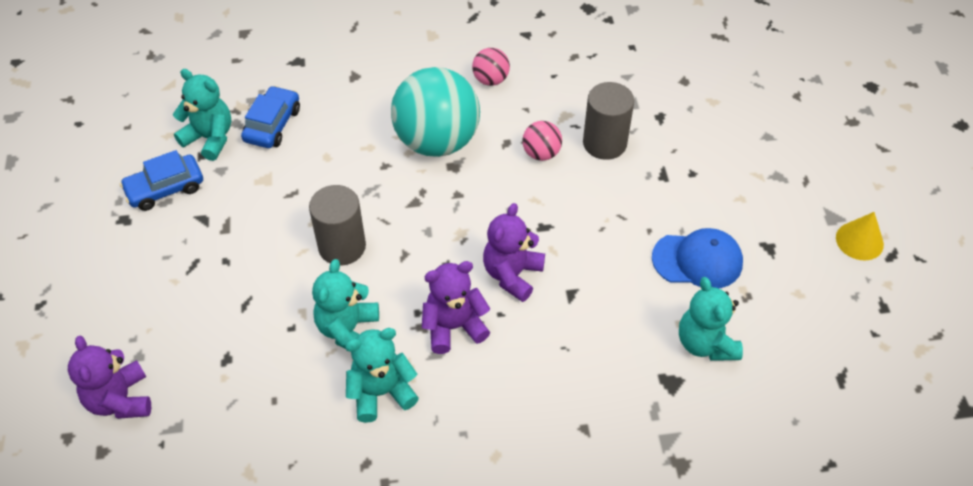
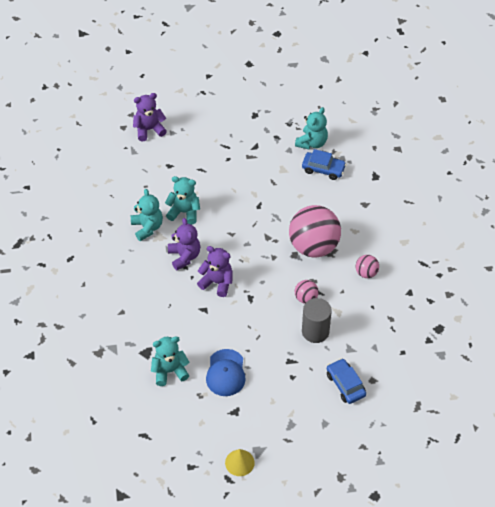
camera: 90 degrees right, 0 degrees up
blue car [120,150,203,211] -> blue car moved to [327,358,366,404]
grey cylinder [309,185,366,266] -> none
turquoise ball [391,67,480,157] -> pink ball [289,205,341,258]

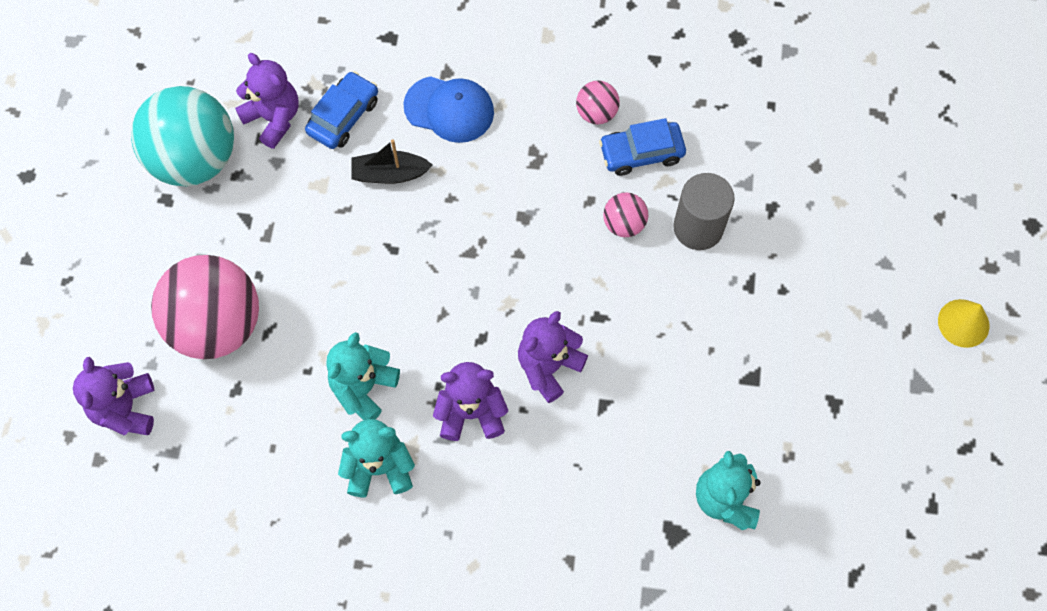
camera: 75 degrees left, 15 degrees up
blue cap [206,349,246,396] -> blue cap moved to [403,76,494,143]
yellow cone [225,449,255,476] -> yellow cone moved to [938,299,990,348]
pink ball [289,205,341,258] -> pink ball moved to [151,255,259,359]
turquoise teddy bear [295,107,328,149] -> purple teddy bear [235,53,298,149]
blue car [327,358,366,404] -> blue car moved to [599,118,686,176]
none -> turquoise ball [131,86,234,187]
none -> black boat [352,139,432,184]

